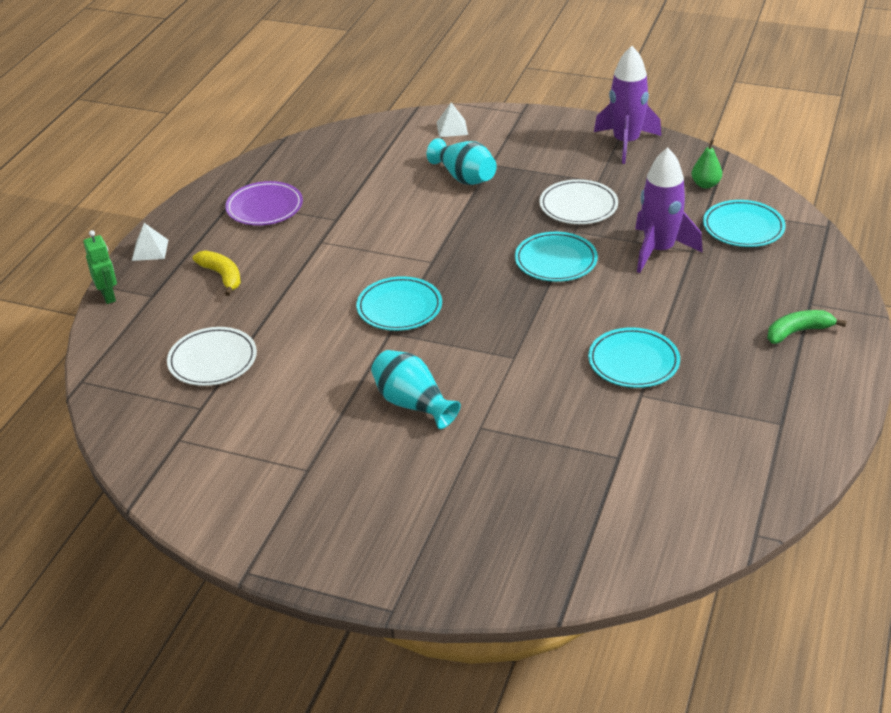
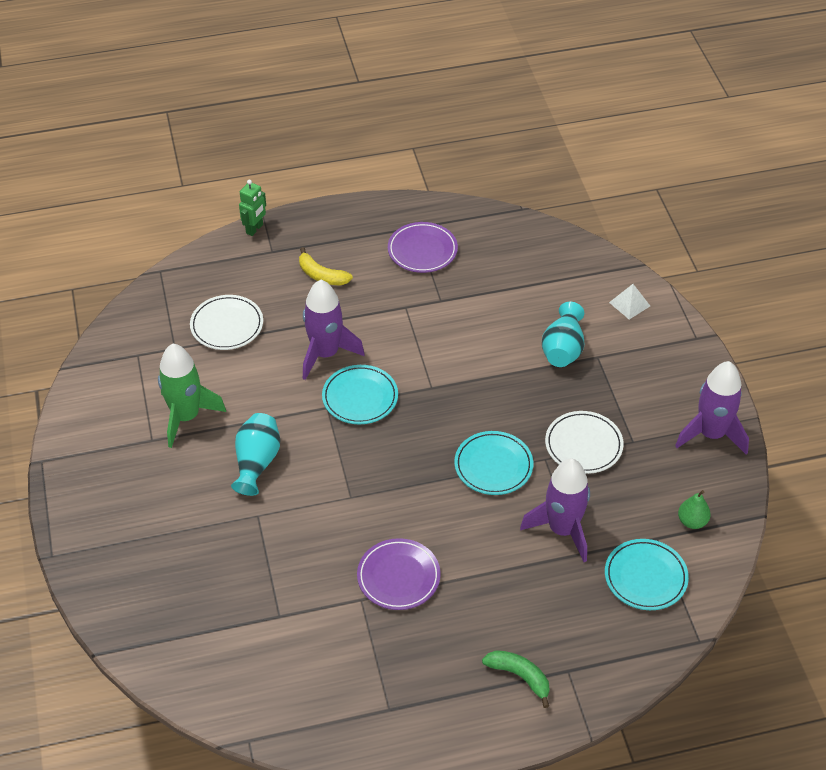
camera: 55 degrees right, 10 degrees up
white pyramid [132,223,168,261] -> none
yellow banana [193,251,241,296] -> yellow banana turned 105 degrees clockwise [299,247,353,285]
turquoise plate [588,327,680,388] -> purple plate [357,538,441,610]
none -> green rocket [158,344,226,448]
none -> purple rocket [303,280,365,380]

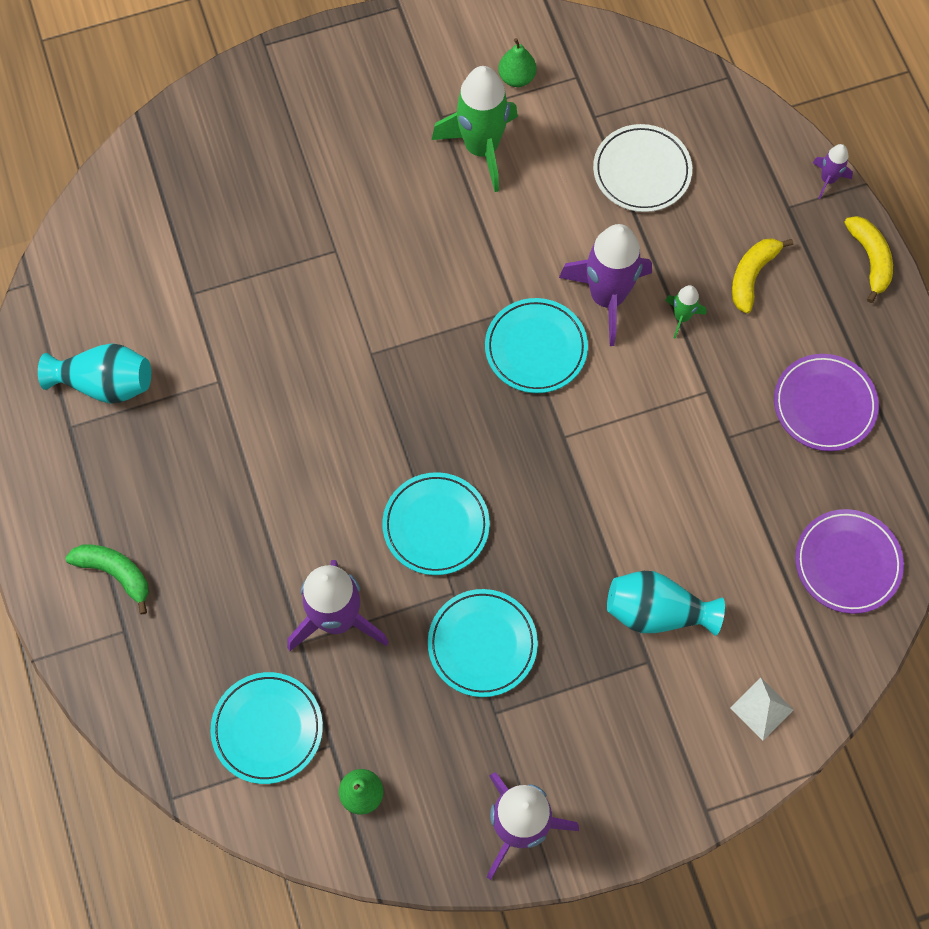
camera: 85 degrees right, 20 degrees up
turquoise vase [231,413,281,496] -> turquoise vase moved to [38,343,151,404]
green robot [239,180,266,236] -> purple rocket [813,144,853,199]
purple plate [357,538,441,610] -> purple plate moved to [795,509,904,614]
green banana [482,650,550,708] -> green banana turned 90 degrees counterclockwise [65,545,149,614]
white plate [545,411,624,474] -> turquoise plate [428,589,538,697]
none -> green pear [498,38,536,87]
none -> green rocket [665,285,706,339]
none -> yellow banana [844,216,893,303]

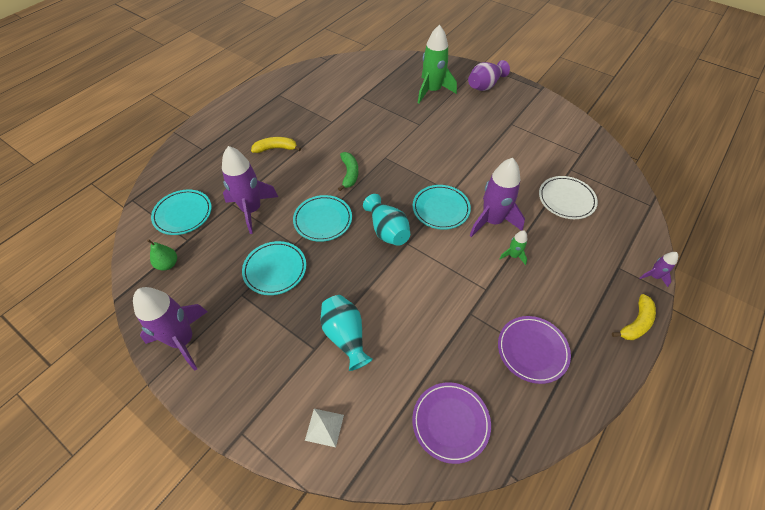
camera: 55 degrees right, 15 degrees down
turquoise vase [38,343,151,404] -> turquoise vase moved to [363,194,410,246]
green banana [65,545,149,614] -> green banana moved to [338,152,358,191]
green rocket [432,66,518,192] -> green rocket moved to [418,24,457,103]
green pear [498,38,536,87] -> none
yellow banana [732,238,793,313] -> yellow banana moved to [251,137,301,153]
none -> purple vase [468,60,510,91]

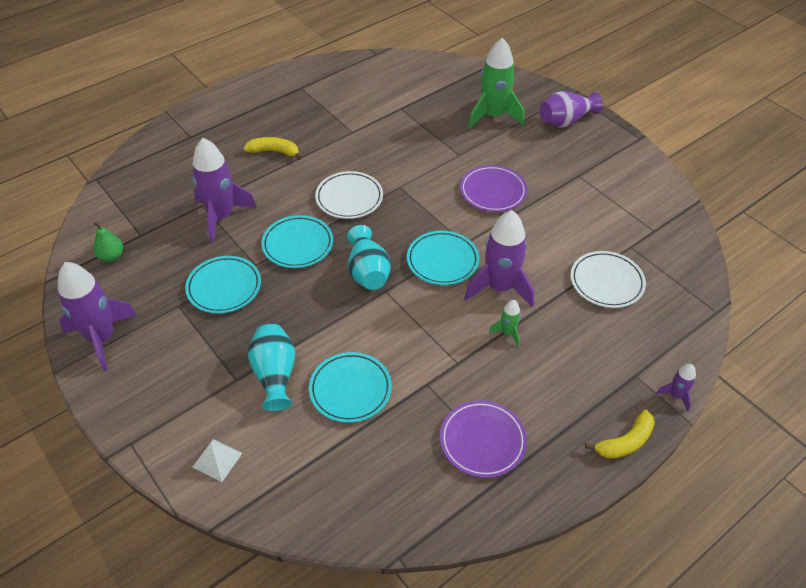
camera: 15 degrees right, 5 degrees down
turquoise plate [151,190,212,235] -> turquoise plate moved to [309,352,392,423]
green banana [338,152,358,191] -> white plate [315,171,383,219]
purple plate [412,382,491,464] -> purple plate moved to [460,165,527,212]

